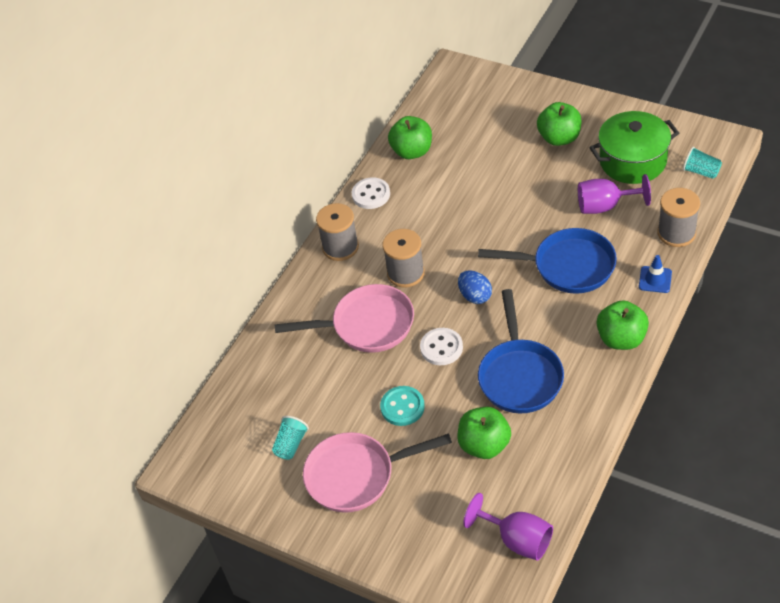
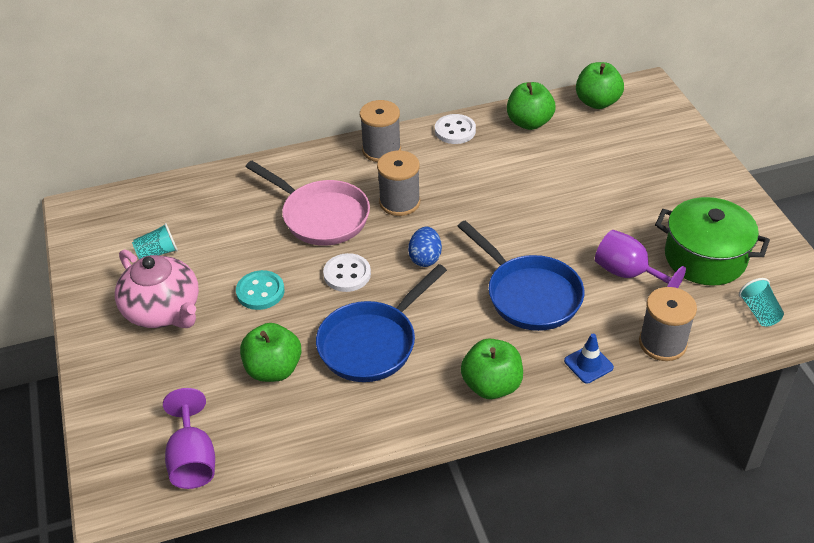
camera: 40 degrees right, 5 degrees down
pink pan [303,432,452,513] -> pink teapot [115,249,199,328]
green apple [537,102,582,146] -> green apple moved to [576,62,624,109]

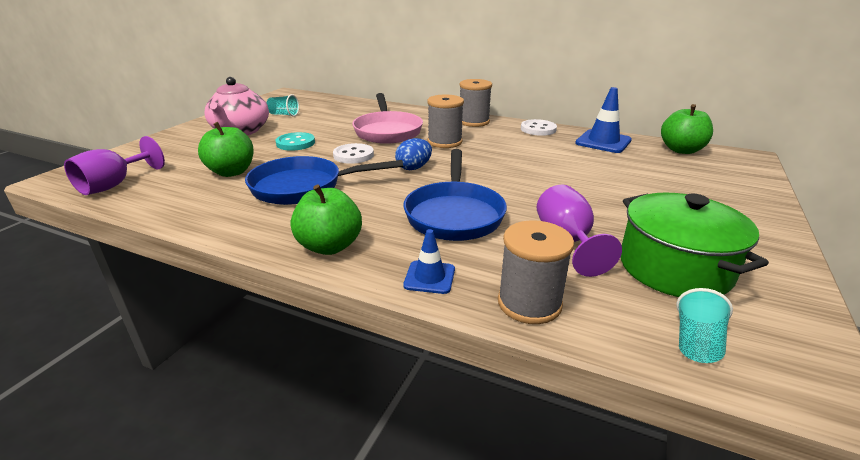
camera: 40 degrees right, 15 degrees down
green apple [507,82,556,130] -> blue traffic cone [575,87,632,153]

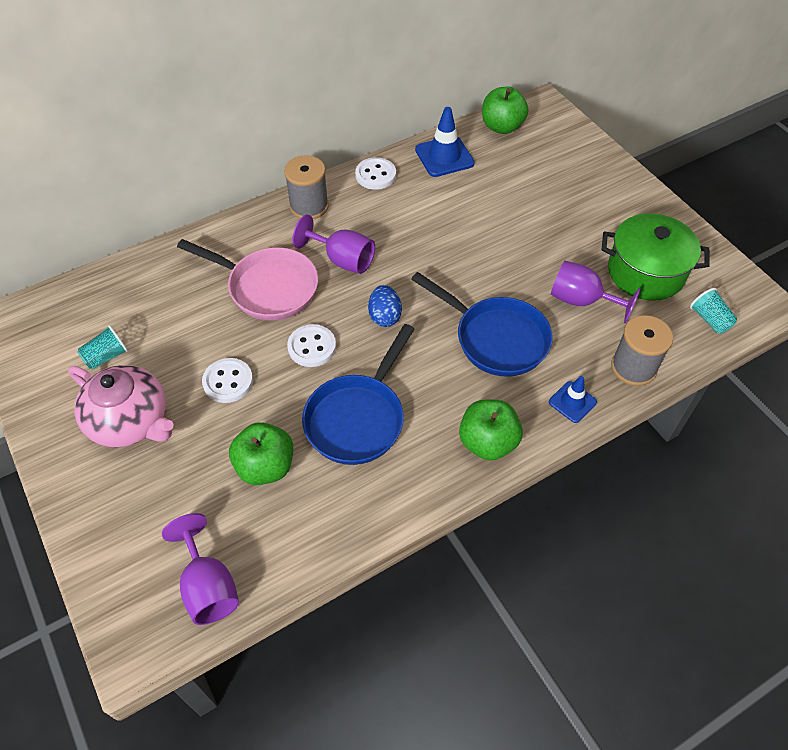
camera: 55 degrees left, 25 degrees up
turquoise button [276,132,315,151] -> white button [202,358,253,403]
grey spool [427,95,464,148] -> purple goblet [292,214,375,274]

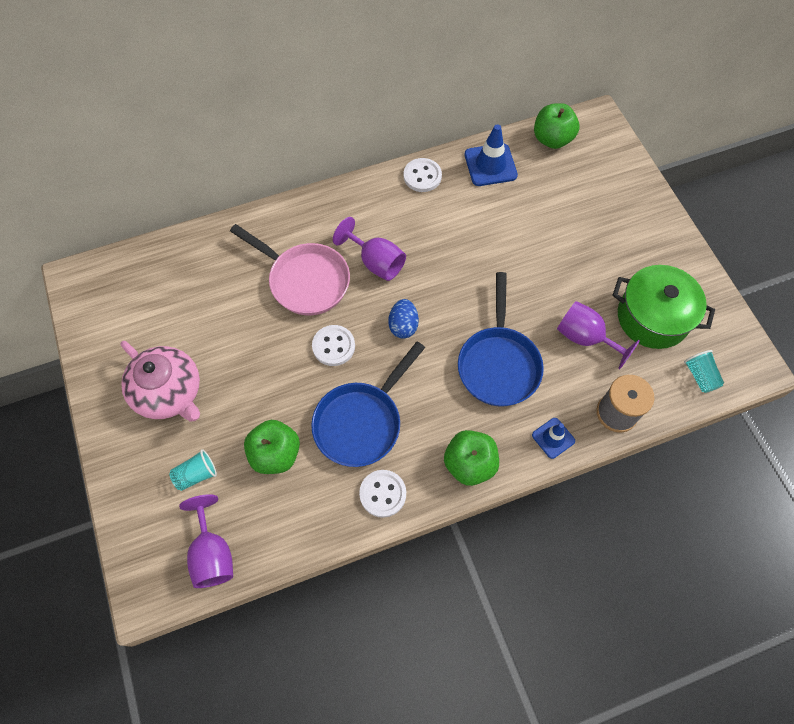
camera: 10 degrees right, 10 degrees up
turquoise cup [77,325,128,369] -> turquoise cup moved to [169,449,217,491]
white button [202,358,253,403] -> white button moved to [359,470,406,518]
grey spool [284,155,329,219] -> none
blue pan [411,272,553,377] -> blue pan turned 45 degrees clockwise [458,272,544,406]

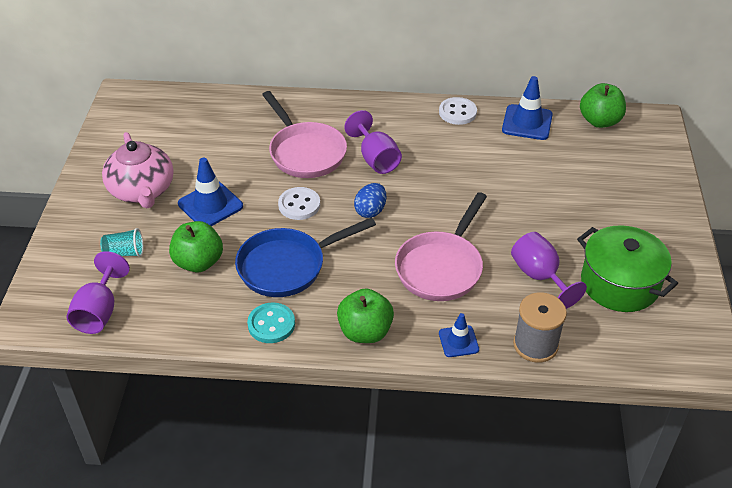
camera: 25 degrees right, 20 degrees down
white button [359,470,406,518] -> turquoise button [247,303,295,343]
blue pan [458,272,544,406] -> pink pan [395,192,487,301]
turquoise cup [684,350,724,393] -> none
none -> blue traffic cone [178,158,243,226]

